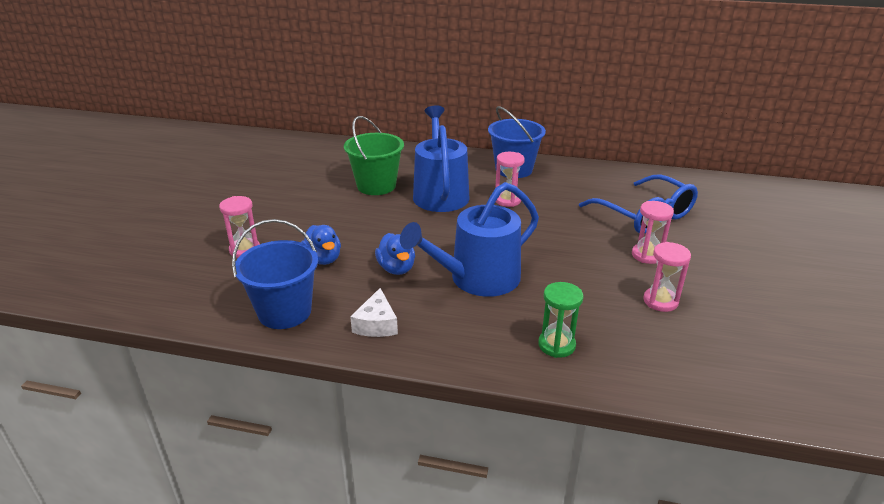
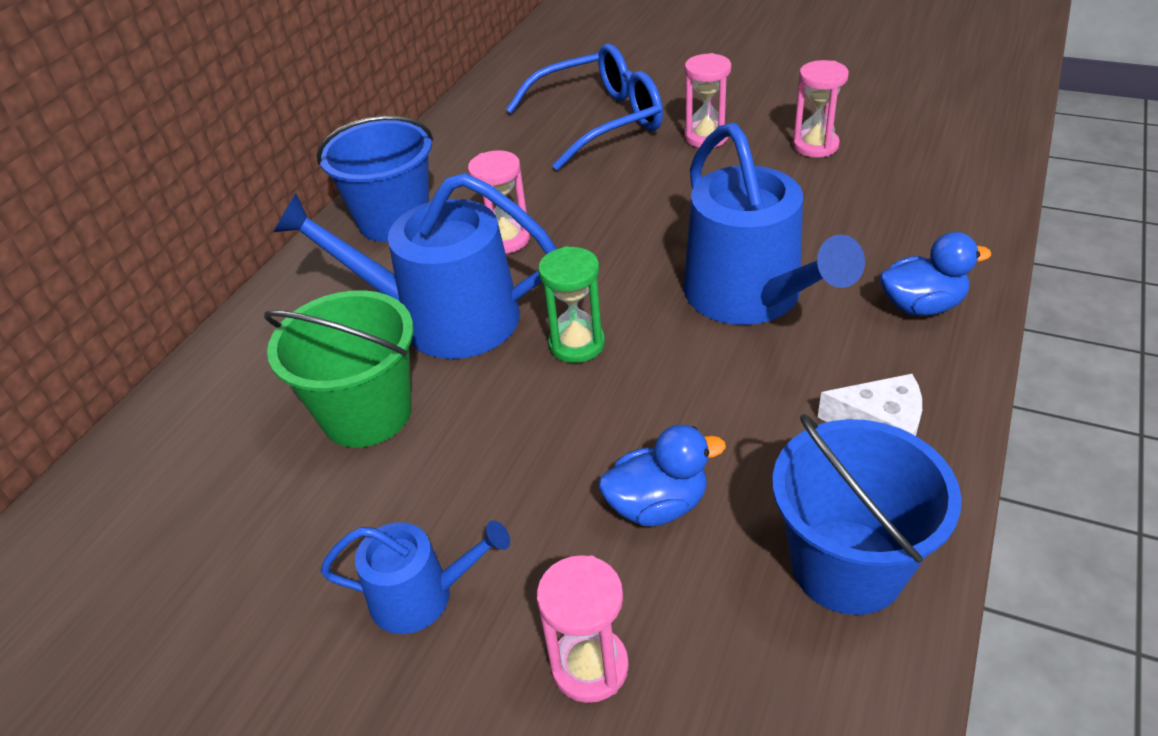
camera: 75 degrees left, 10 degrees up
blue duck [375,233,415,275] -> blue duck moved to [879,232,991,316]
green hourglass [538,282,583,358] -> green hourglass moved to [538,246,605,363]
none -> blue watering can [320,520,510,634]

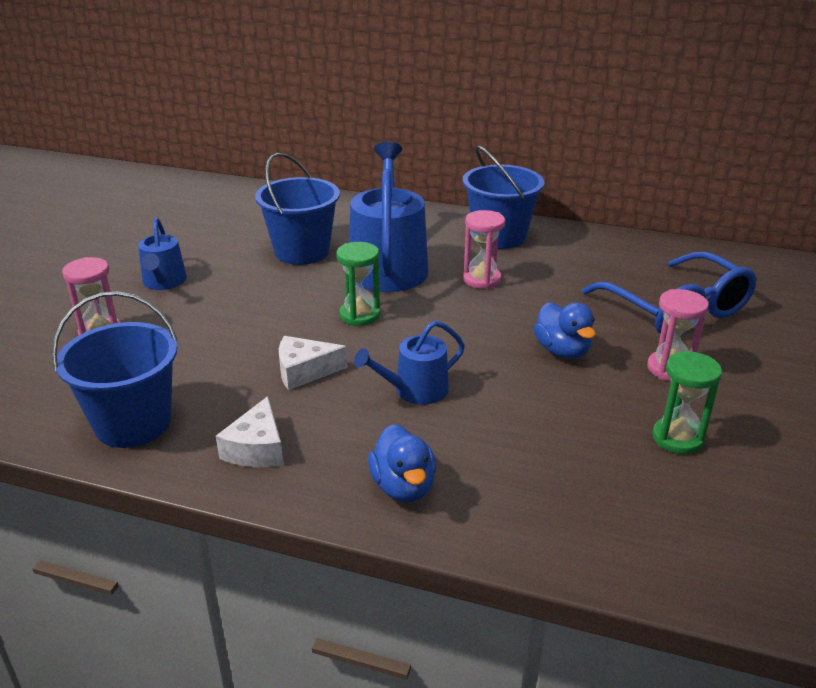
camera: 80 degrees right, 10 degrees down
green bucket [264,290,413,447] -> blue bucket [255,153,340,265]
blue duck [599,425,726,526] -> blue duck moved to [534,302,596,359]
blue watering can [683,123,865,325] -> blue watering can [354,320,465,404], size x0.53
pink hourglass [793,60,849,158] -> green hourglass [652,351,722,454]
none -> white cheese [279,336,348,390]

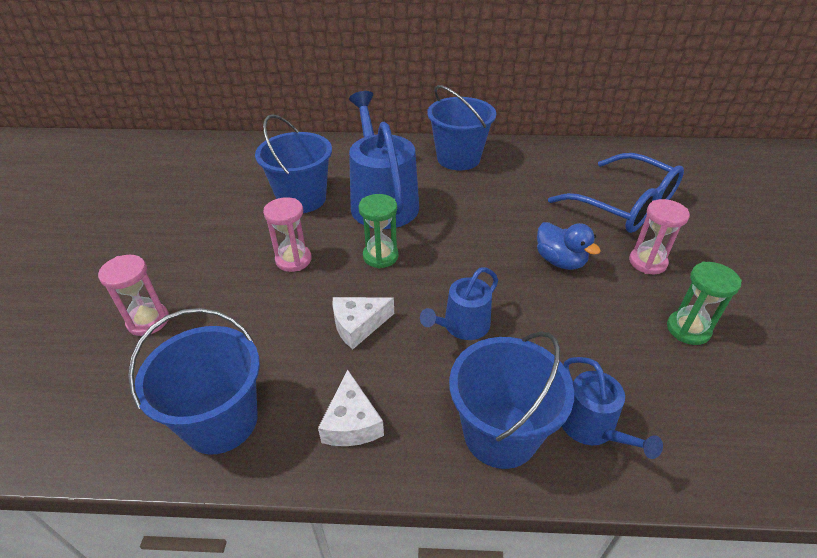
camera: 15 degrees left, 10 degrees up
blue watering can [138,218,187,290] -> blue watering can moved to [562,357,663,459]
blue duck [368,424,436,502] -> blue bucket [449,331,574,469]
pink hourglass [463,210,505,289] -> pink hourglass moved to [263,197,312,272]

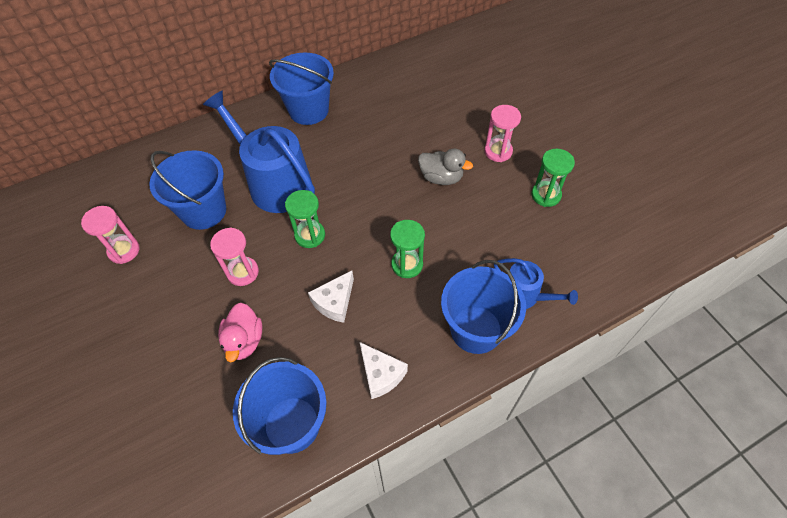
camera: 30 degrees left, 15 degrees up
pink hourglass [98,255,169,336] -> pink hourglass moved to [81,206,140,264]
blue watering can [420,267,498,340] -> green hourglass [390,220,425,278]
blue duck [537,222,601,270] -> grey duck [418,148,473,185]
blue glasses [548,153,684,233] -> none
none -> pink duck [218,303,262,362]

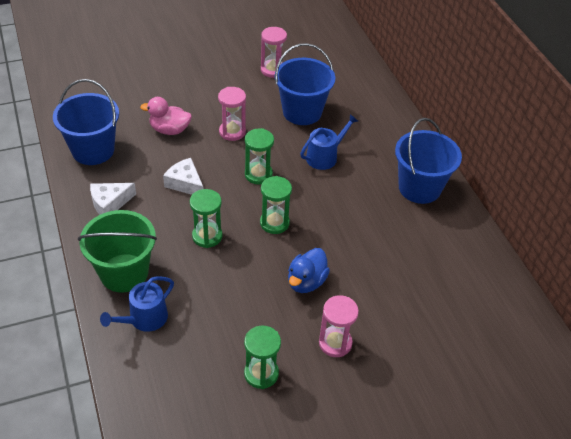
camera: 95 degrees right, 10 degrees down
blue watering can [203,91,315,213] -> blue watering can [300,114,358,170], size x0.53
grey duck [418,148,473,185] -> blue duck [288,248,330,293]
blue bucket [441,260,526,354] -> green bucket [78,210,157,293]
none -> green hourglass [260,176,292,234]

